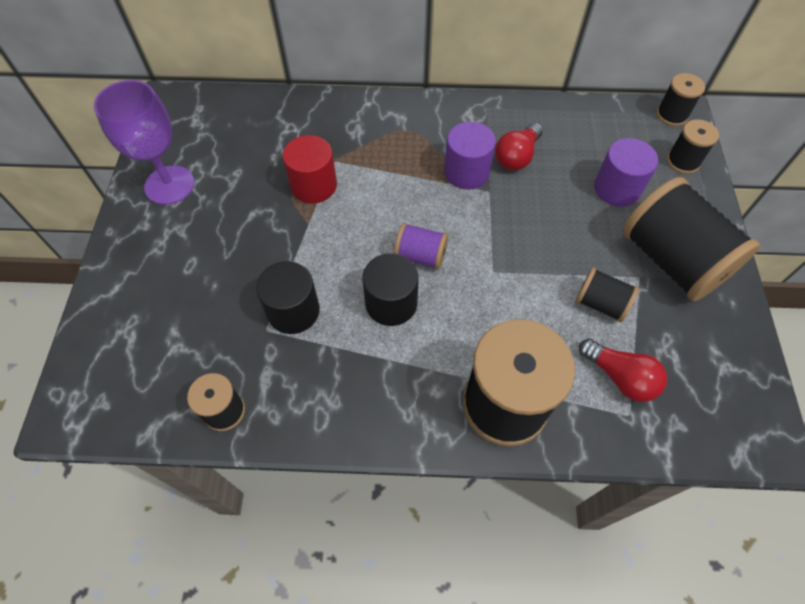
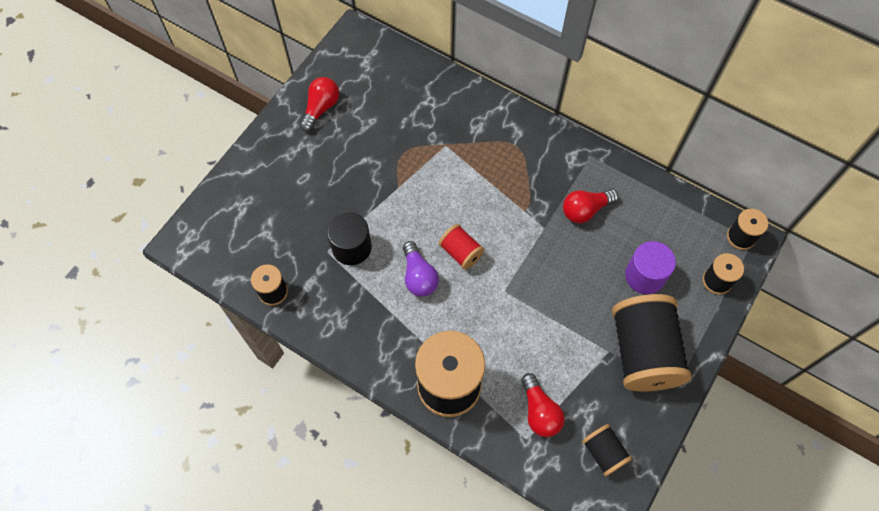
camera: 30 degrees right, 5 degrees up
purple goblet [94,80,194,205] -> red light bulb [299,77,339,132]
red cylinder [283,135,337,204] -> none
black cylinder [362,253,419,326] -> purple light bulb [403,241,439,297]
purple spool [394,223,448,269] -> red spool [439,224,485,270]
purple cylinder [444,122,496,189] -> none
black spool [576,267,639,322] -> black spool moved to [582,424,632,476]

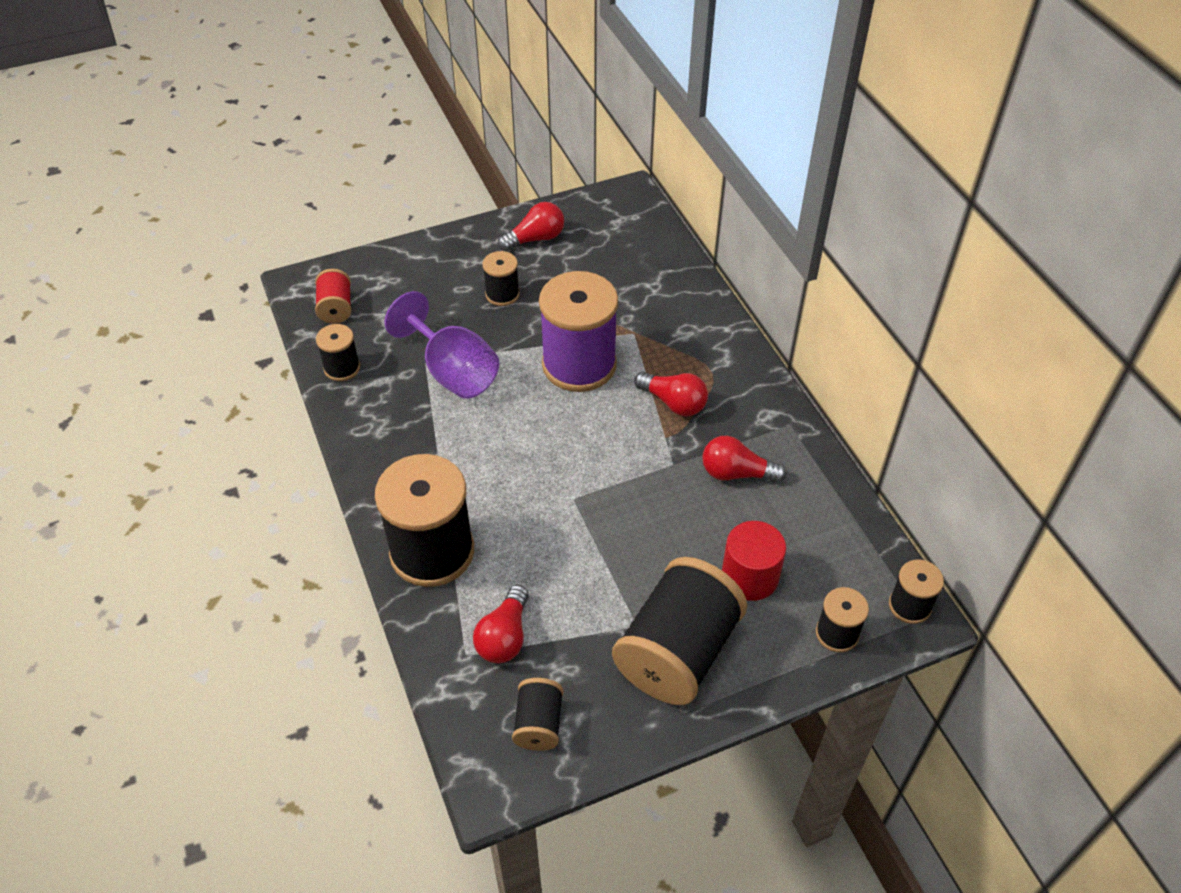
camera: 35 degrees right, 15 degrees down
black cylinder [327,212,372,265] -> purple goblet [385,291,499,399]
purple light bulb [403,241,439,297] -> none
red spool [439,224,485,270] -> red spool moved to [315,269,351,324]
purple cylinder [625,241,676,294] -> red cylinder [722,521,786,601]
none -> black spool [483,251,520,306]
none -> purple spool [539,271,618,392]
none -> red light bulb [634,372,708,416]

